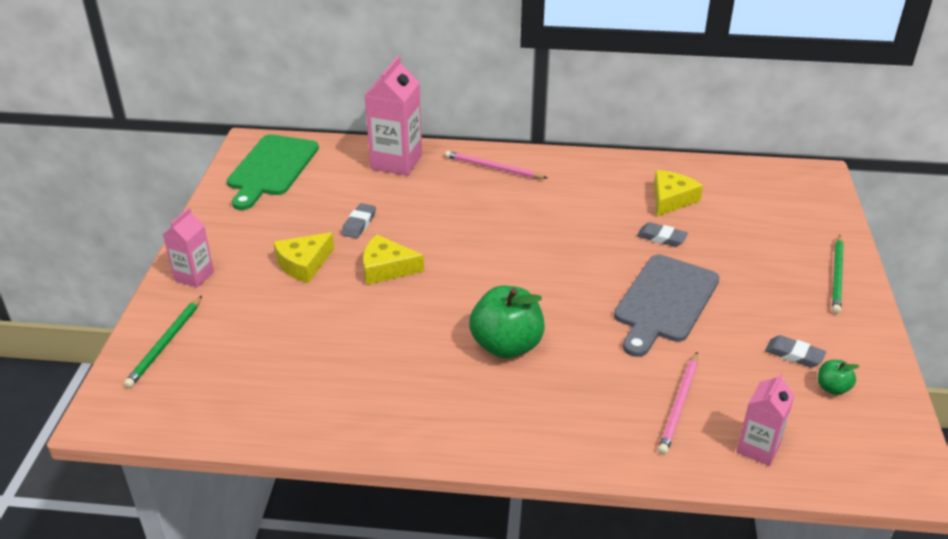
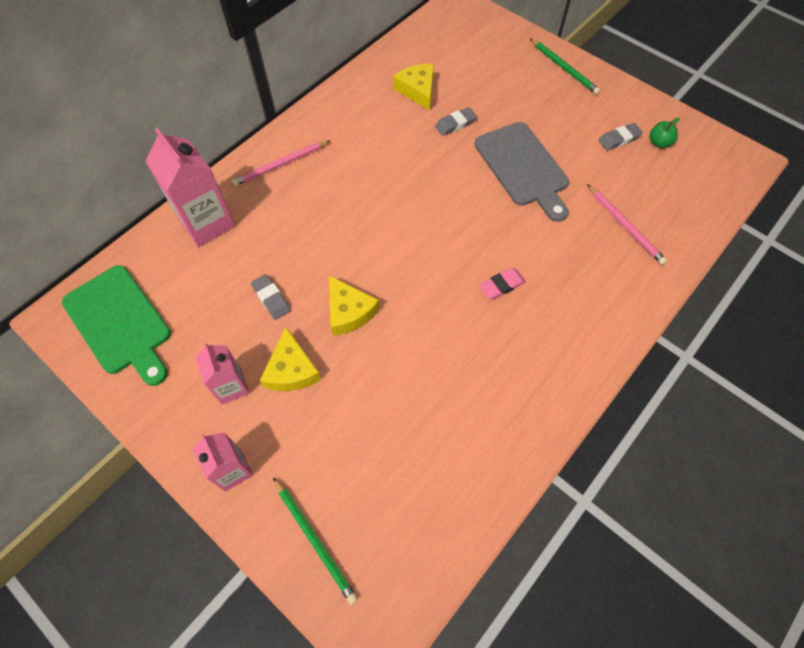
camera: 55 degrees left, 25 degrees up
yellow cheese [363,235,424,285] -> yellow cheese turned 75 degrees counterclockwise [329,275,380,336]
green apple [469,286,545,359] -> pink eraser [479,268,526,300]
pink carton [737,372,795,466] -> pink carton moved to [196,343,250,405]

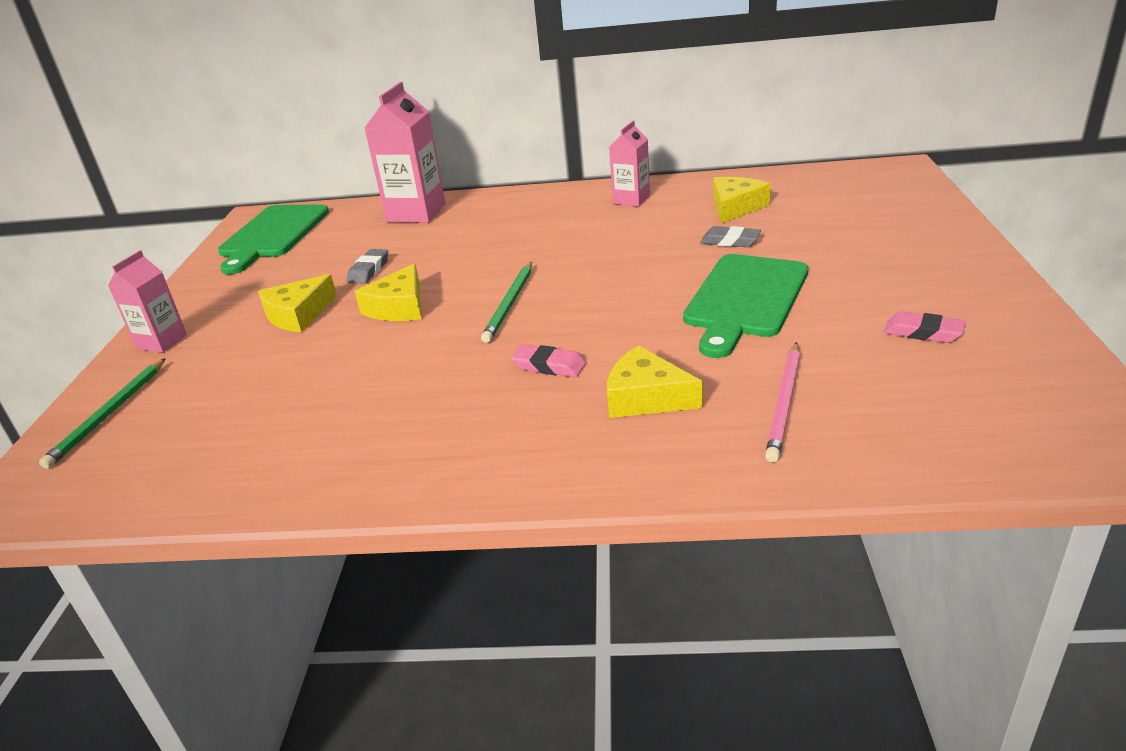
camera: 55 degrees right, 30 degrees down
pink carton [196,343,250,405] -> pink carton moved to [609,120,650,207]
pink pencil [232,140,330,186] -> none
grey cutting board [475,122,569,222] -> green cutting board [683,254,808,358]
green pencil [530,38,600,95] -> green pencil moved to [481,262,532,343]
grey eraser [599,123,643,151] -> pink eraser [884,311,966,343]
green apple [649,118,680,148] -> none
none -> yellow cheese [607,346,703,418]

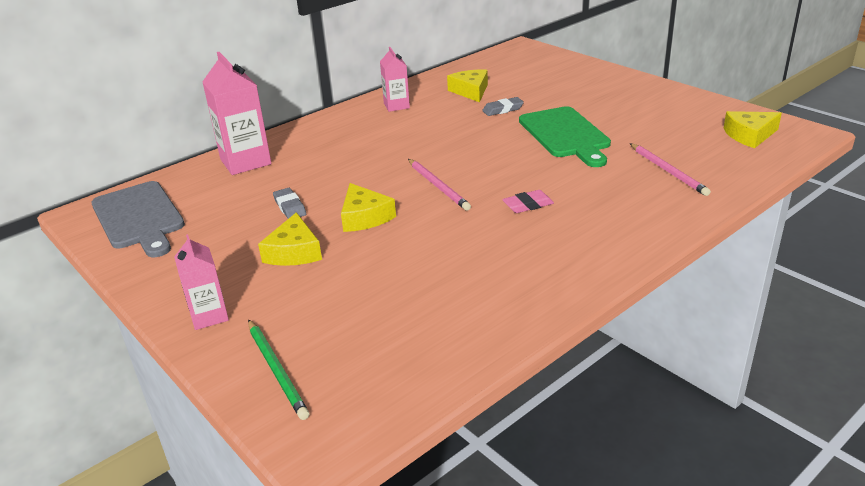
camera: 45 degrees left, 0 degrees up
green cutting board [218,205,329,275] -> grey cutting board [91,181,185,257]
green pencil [481,262,532,343] -> pink pencil [408,159,471,210]
yellow cheese [607,346,703,418] -> yellow cheese moved to [724,111,782,148]
pink eraser [884,311,966,343] -> none

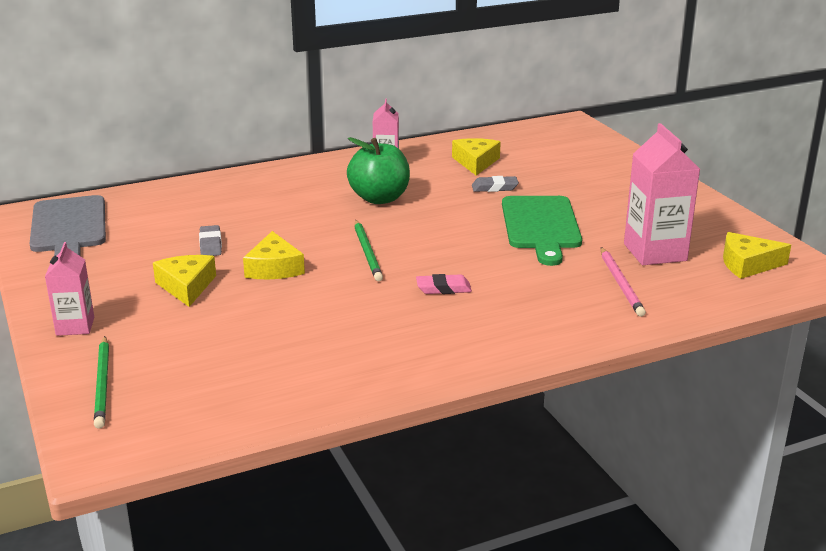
camera: 15 degrees right, 5 degrees down
pink carton [202,52,271,175] -> pink carton moved to [624,123,700,265]
yellow cheese [258,212,322,266] -> yellow cheese turned 150 degrees clockwise [153,255,216,307]
pink pencil [408,159,471,210] -> green pencil [354,220,383,281]
none -> green apple [347,137,410,204]

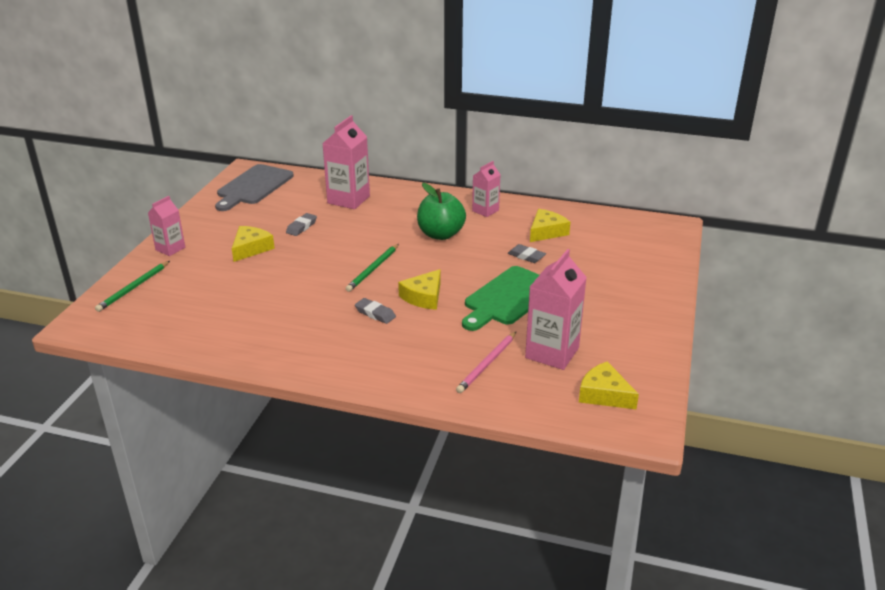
camera: 40 degrees right, 5 degrees up
yellow cheese [243,231,305,279] -> yellow cheese moved to [398,269,441,310]
pink eraser [416,274,472,294] -> grey eraser [355,298,396,324]
none -> pink carton [322,115,370,209]

